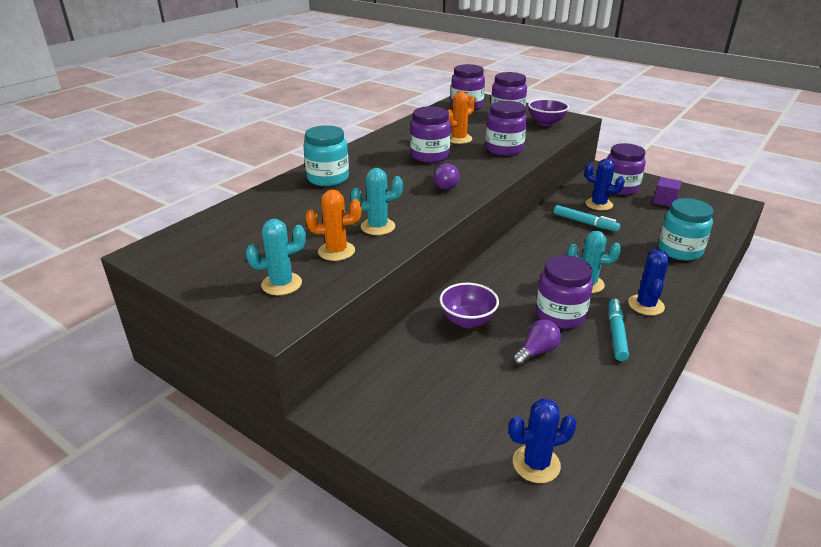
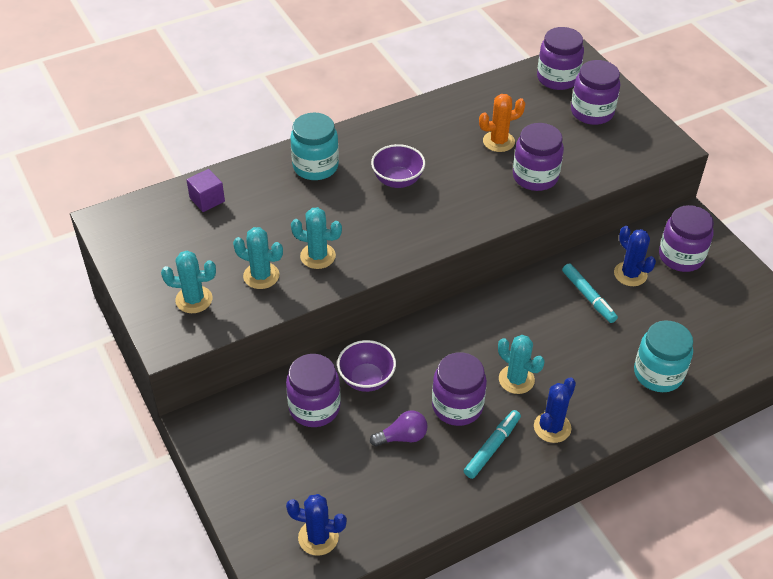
camera: 25 degrees right, 15 degrees up
orange cactus [305,190,362,261] -> turquoise cactus [233,227,283,289]
purple jar [410,106,451,163] -> purple jar moved to [286,354,341,427]
purple light bulb [433,163,460,190] -> none
purple bowl [528,99,569,126] -> purple bowl moved to [371,144,425,188]
purple cube [653,177,682,207] -> purple cube moved to [186,169,225,212]

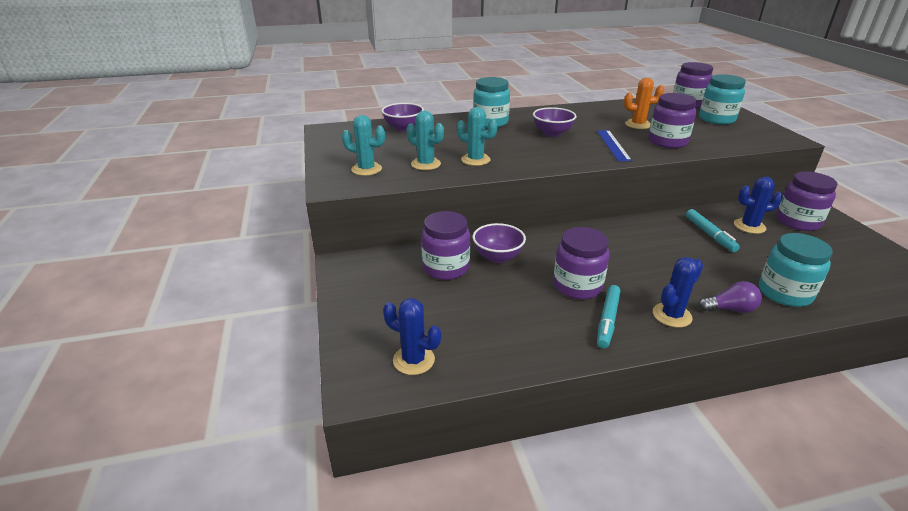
camera: 15 degrees right, 15 degrees down
purple cube [186,169,225,212] -> purple bowl [381,103,424,131]
purple light bulb [370,411,428,447] -> purple light bulb moved to [699,281,762,313]
turquoise marker [464,410,521,479] -> turquoise marker turned 150 degrees clockwise [597,285,621,349]
turquoise cactus [498,335,544,394] -> none
purple jar [571,60,620,125] -> turquoise jar [699,74,746,124]
blue cactus [614,226,656,286] -> blue cactus turned 75 degrees counterclockwise [734,177,783,234]
none -> blue ruler [597,130,632,161]

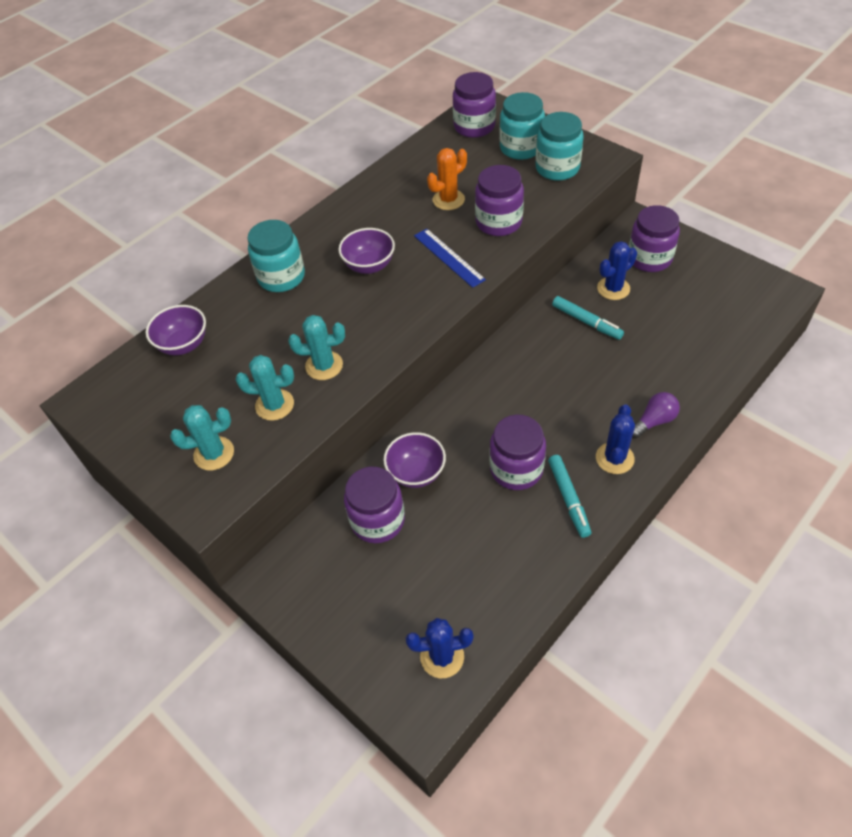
camera: 30 degrees left, 20 degrees up
turquoise jar [759,233,833,307] -> turquoise jar moved to [535,112,584,181]

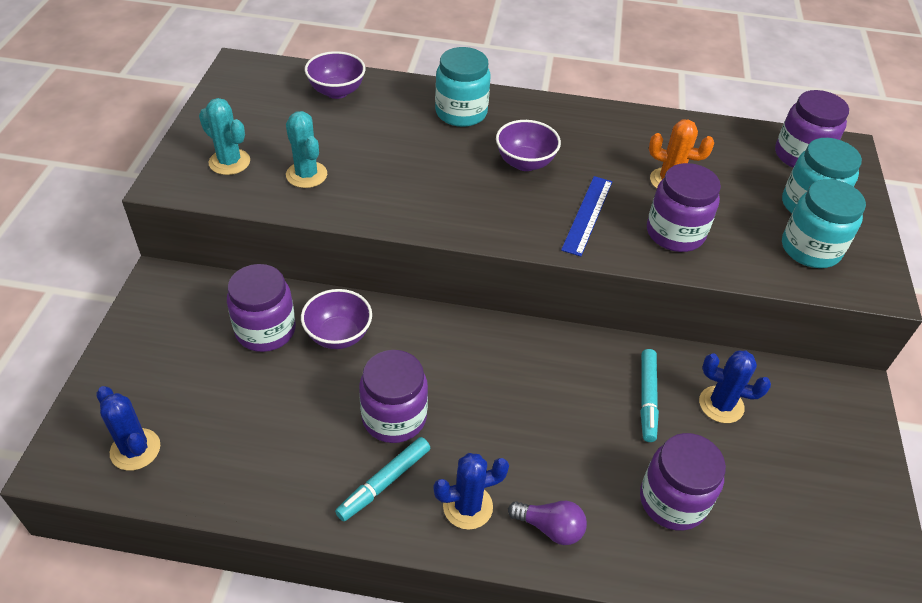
camera: 50 degrees right, 5 degrees down
turquoise cactus [288,315,345,380] -> none
purple jar [629,205,680,272] -> purple jar moved to [640,433,726,531]

